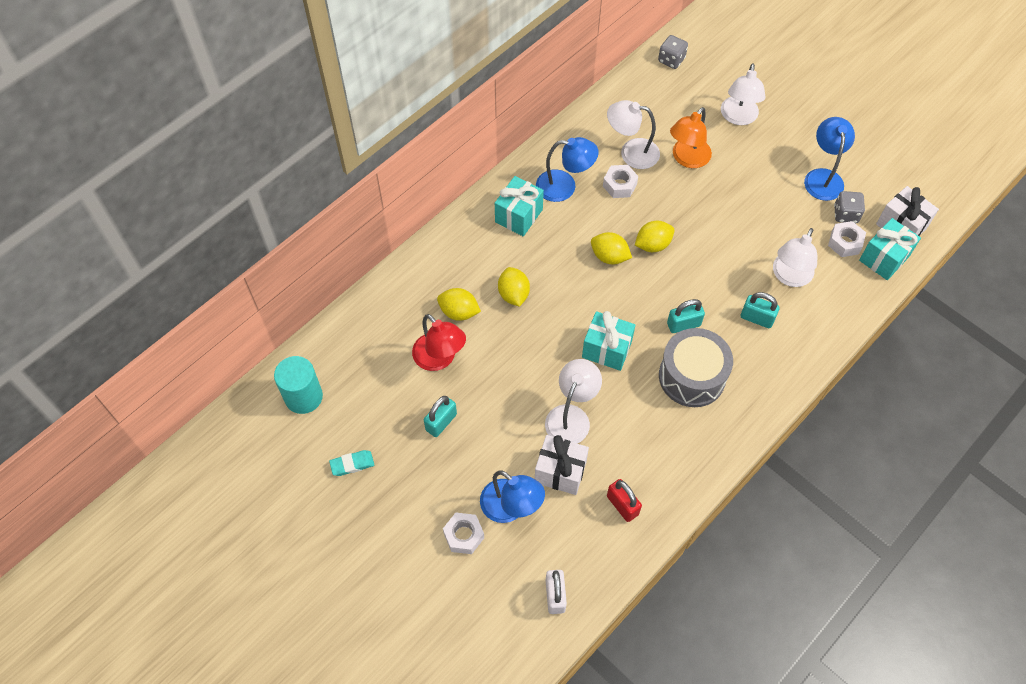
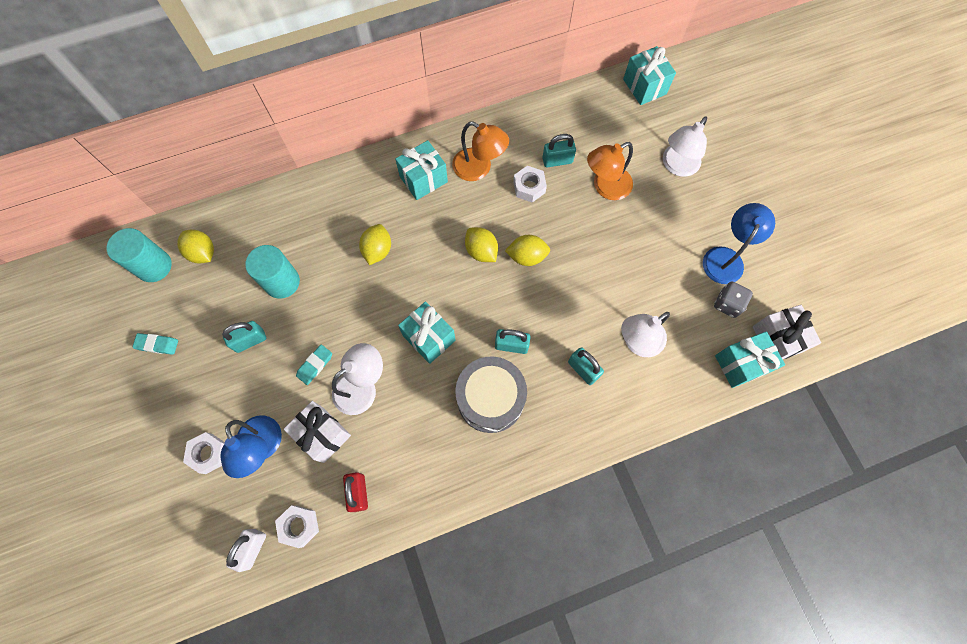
camera: 25 degrees right, 10 degrees up
red lamp [412,314,466,371] -> turquoise cylinder [245,245,300,299]
yellow lemon [437,288,481,321] -> yellow lemon moved to [177,230,214,263]
blue lamp [536,137,599,202] -> orange lamp [452,122,509,181]
white lamp [607,100,660,169] -> turquoise padlock [542,134,576,167]
grey dice [658,35,688,69] -> turquoise gift [623,46,676,105]
white nut [828,221,866,257] -> white nut moved to [275,505,319,548]
none -> turquoise eraser [296,345,332,385]

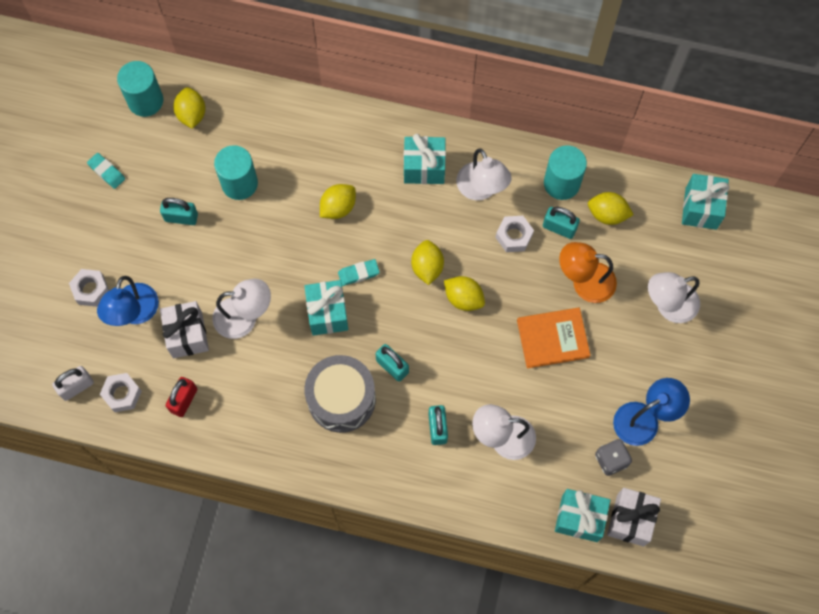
camera: 35 degrees right, 0 degrees up
turquoise eraser [296,345,332,385] -> turquoise eraser moved to [338,259,380,286]
orange lamp [452,122,509,181] -> white lamp [456,148,511,200]
none -> orange book [517,308,591,369]
none -> turquoise cylinder [544,145,587,200]
none -> yellow lemon [588,192,634,225]

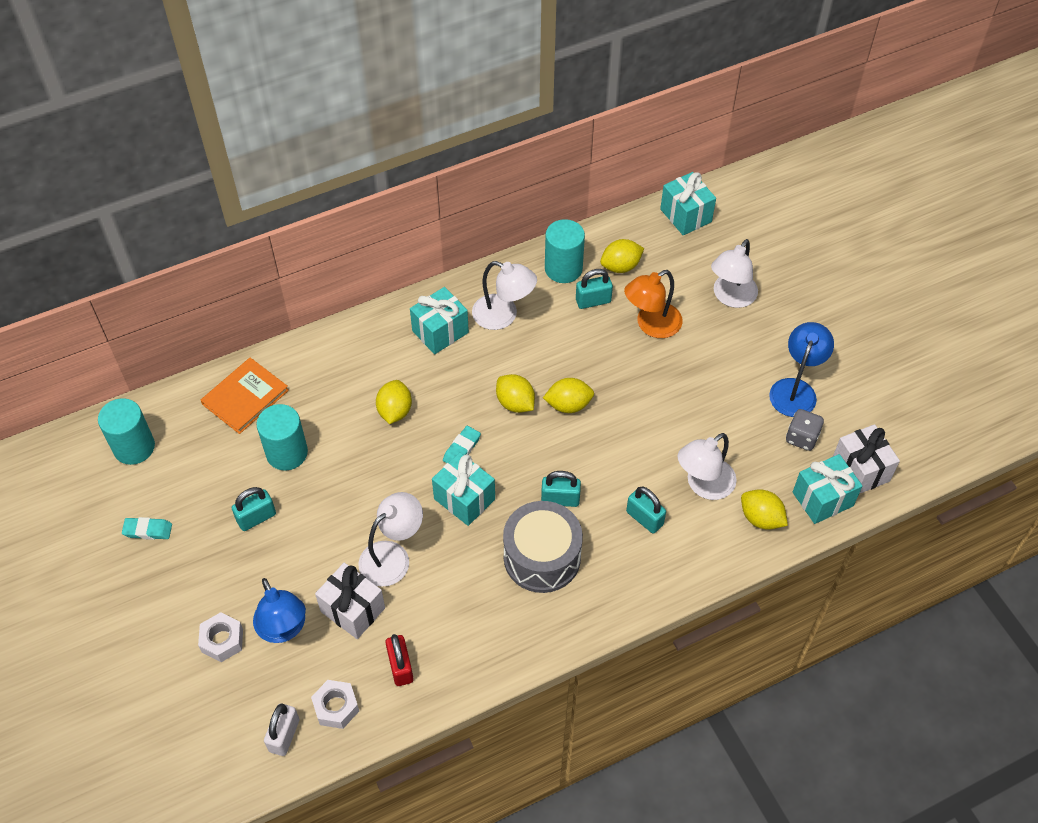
camera: 40 degrees left, 15 degrees down
yellow lemon [173,87,206,129] -> yellow lemon moved to [741,489,788,530]
white nut [495,216,534,252] -> none
orange book [517,308,591,369] -> orange book moved to [201,358,289,434]

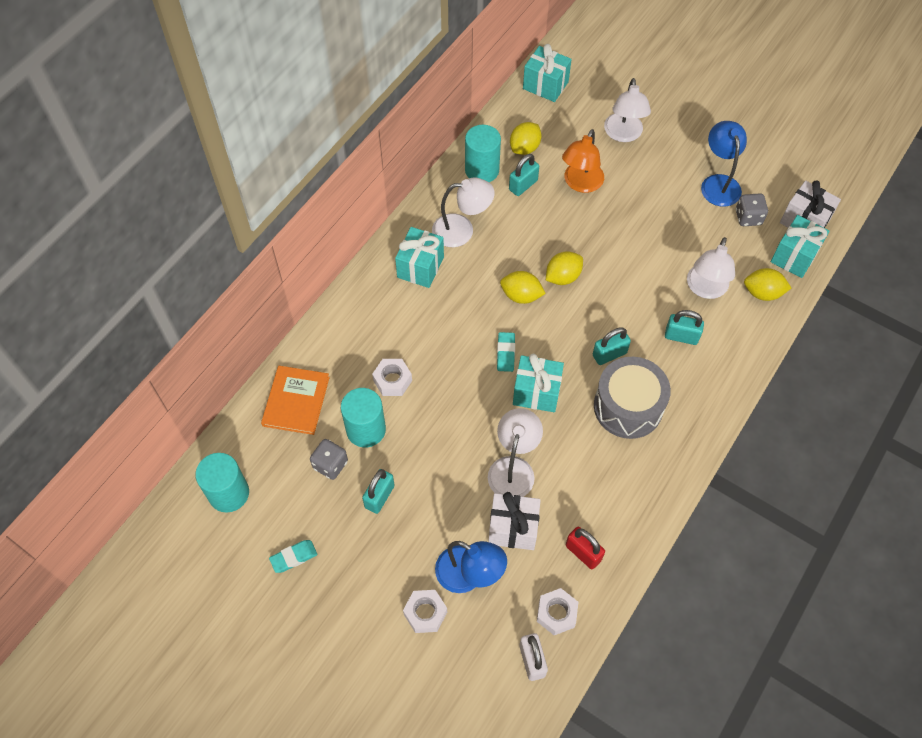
camera: 30 degrees left, 5 degrees up
yellow lemon [376,380,412,424] -> none
none -> grey dice [310,439,348,480]
none -> white nut [372,359,412,396]

